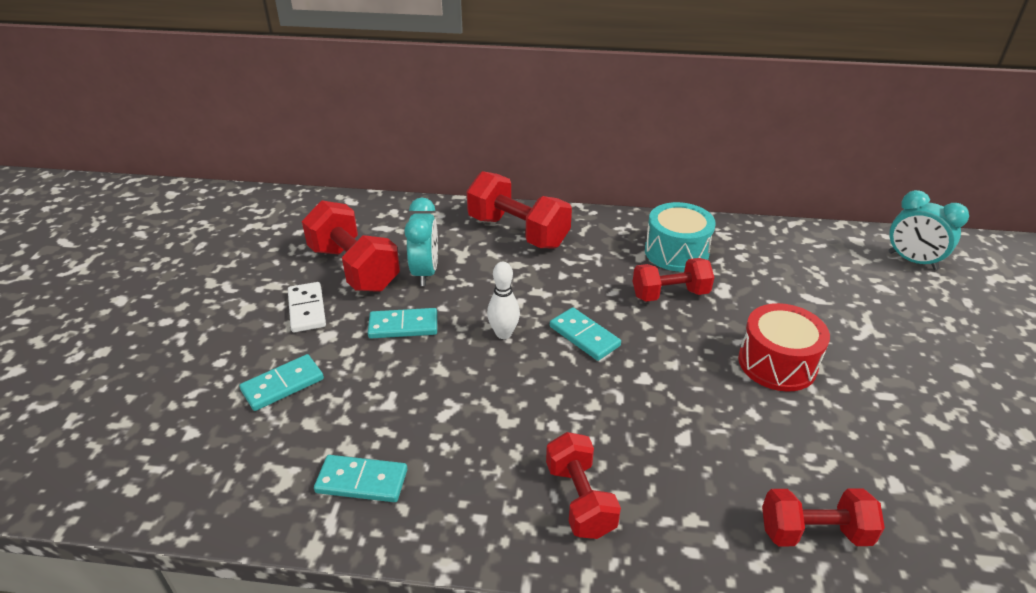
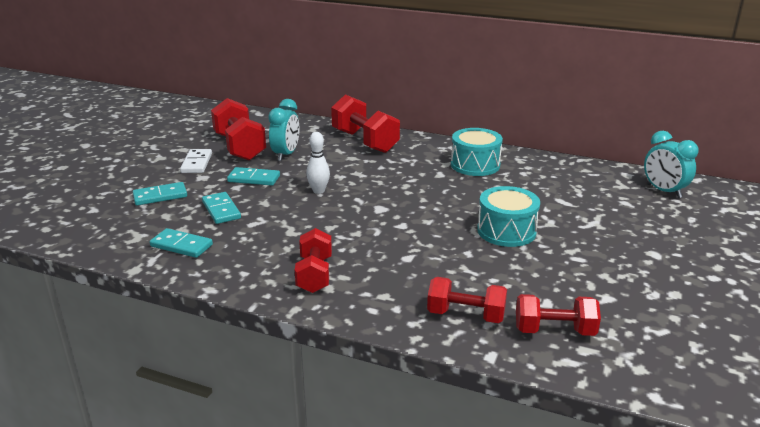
camera: 15 degrees right, 10 degrees down
turquoise domino [550,307,621,361] -> turquoise domino moved to [202,192,241,224]
red dumbbell [633,258,714,302] -> red dumbbell moved to [516,294,601,336]
red drum [738,303,830,392] -> turquoise drum [477,186,540,247]

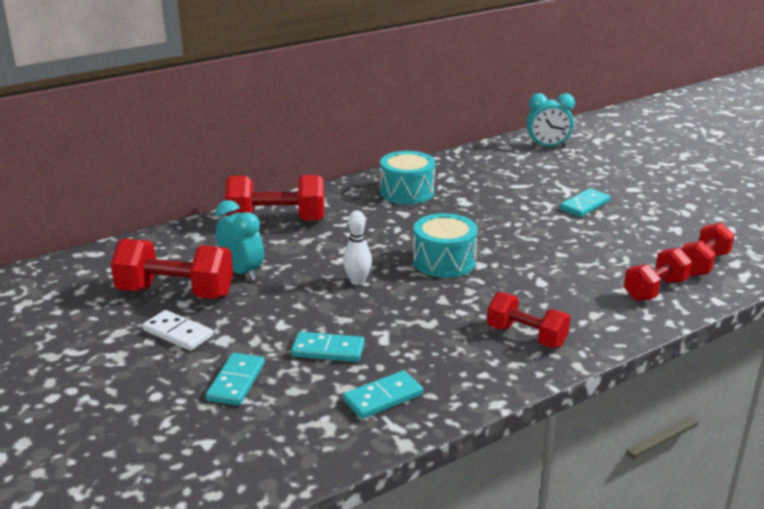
camera: 55 degrees left, 0 degrees up
turquoise domino [227,167,280,186] -> turquoise domino moved to [560,188,611,217]
turquoise drum [477,186,540,247] -> turquoise drum moved to [413,213,478,278]

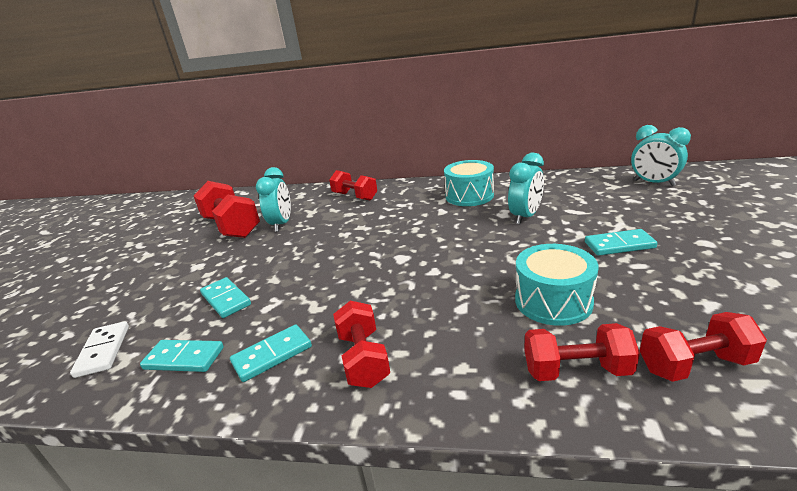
camera: 45 degrees right, 0 degrees up
white domino [142,310,213,351] -> white domino moved to [70,321,129,378]
turquoise domino [206,353,265,405] -> turquoise domino moved to [230,324,312,382]
red dumbbell [225,175,324,221] -> red dumbbell [329,170,377,201], size x0.65
white bowling pin [343,210,372,285] -> none
turquoise drum [413,213,478,278] -> turquoise drum moved to [515,244,598,326]
none -> turquoise clock [508,153,544,224]

